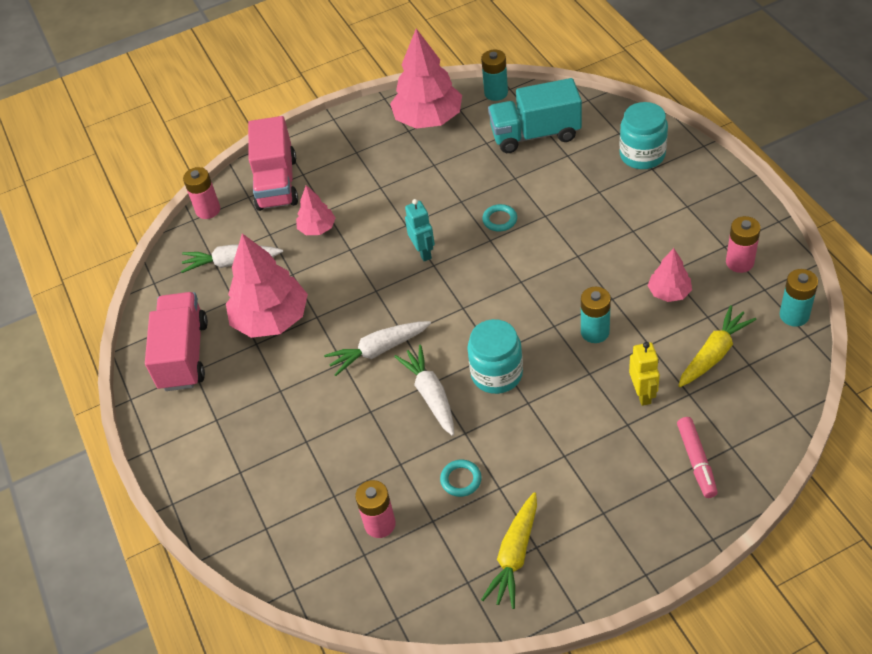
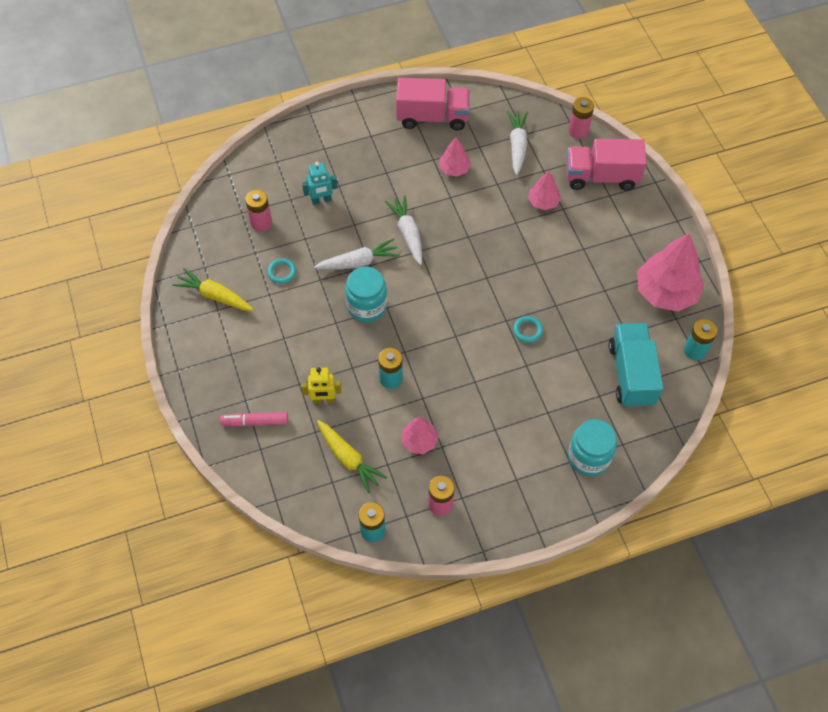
camera: 90 degrees right, 10 degrees up
pink tree [226,233,308,338] -> pink tree [439,137,471,177], size x0.52
turquoise robot [405,199,435,261] -> turquoise robot moved to [302,162,338,205]

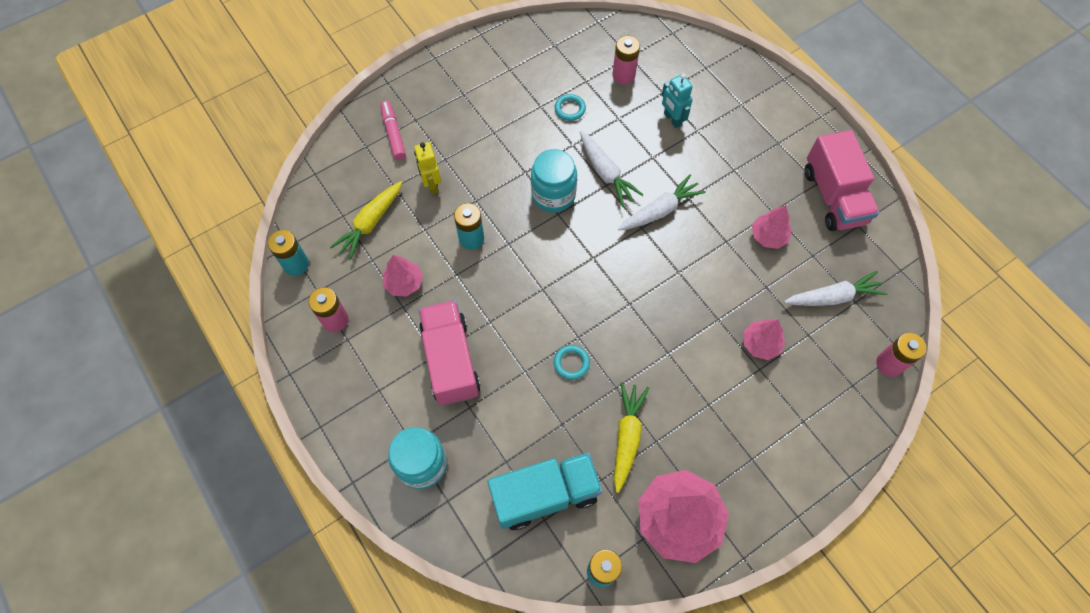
camera: 75 degrees right, 5 degrees up
yellow carrot [172,268,253,311] -> yellow carrot moved to [614,382,649,493]
pink truck [566,139,647,191] -> pink truck moved to [419,300,481,405]

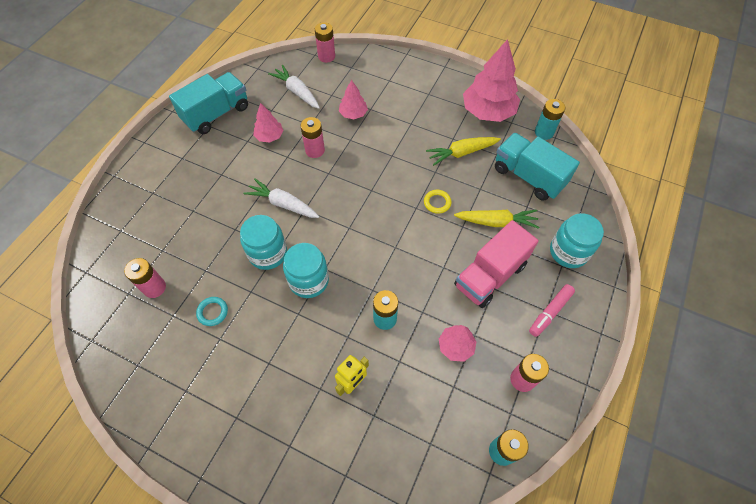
camera: 120 degrees left, 5 degrees down
yellow carrot [330,181,402,260] -> yellow carrot moved to [454,210,539,229]
pink marker [380,101,406,160] -> pink marker moved to [529,284,575,337]
turquoise ring [554,345,590,380] -> yellow ring [424,190,451,214]
white carrot [580,131,643,207] -> turquoise jar [240,215,287,270]
turquoise robot [662,74,693,128] -> none
pink truck [805,130,879,231] -> turquoise truck [169,72,248,134]
none -> pink battery [300,117,325,158]

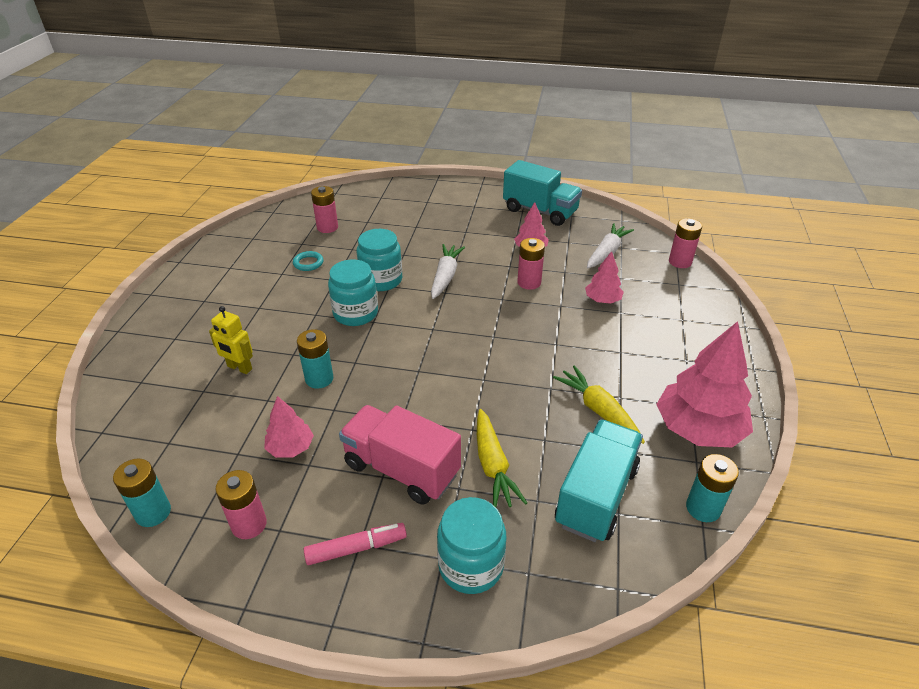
camera: 75 degrees right, 20 degrees down
yellow ring [424,190,451,214] -> none
pink marker [529,284,575,337] -> pink marker turned 135 degrees clockwise [304,523,407,565]

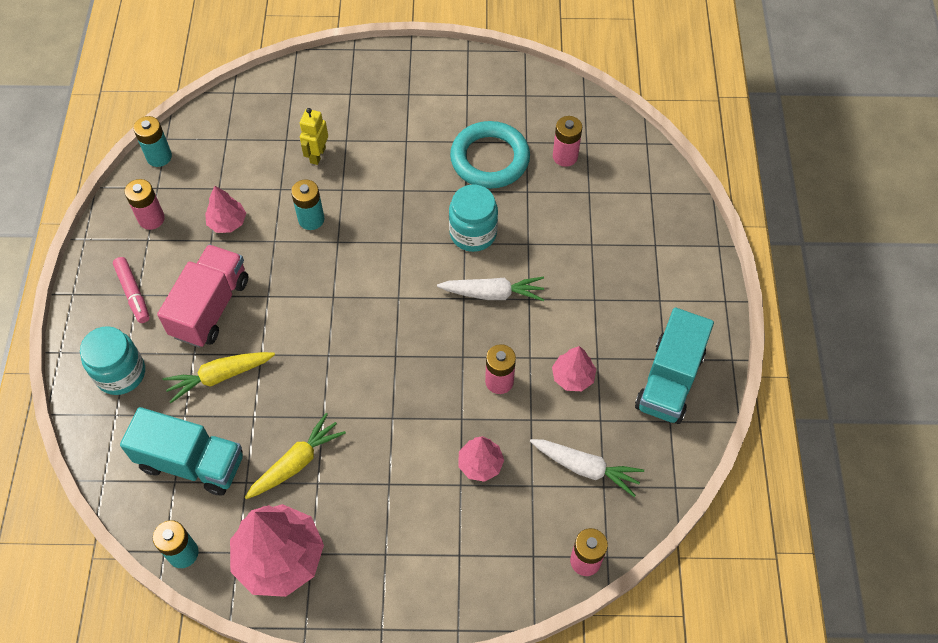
camera: 80 degrees right, 20 degrees up
turquoise ring [293,251,324,271] -> turquoise ring [450,121,530,189], size x2.35
turquoise jar [328,260,378,326] -> none

